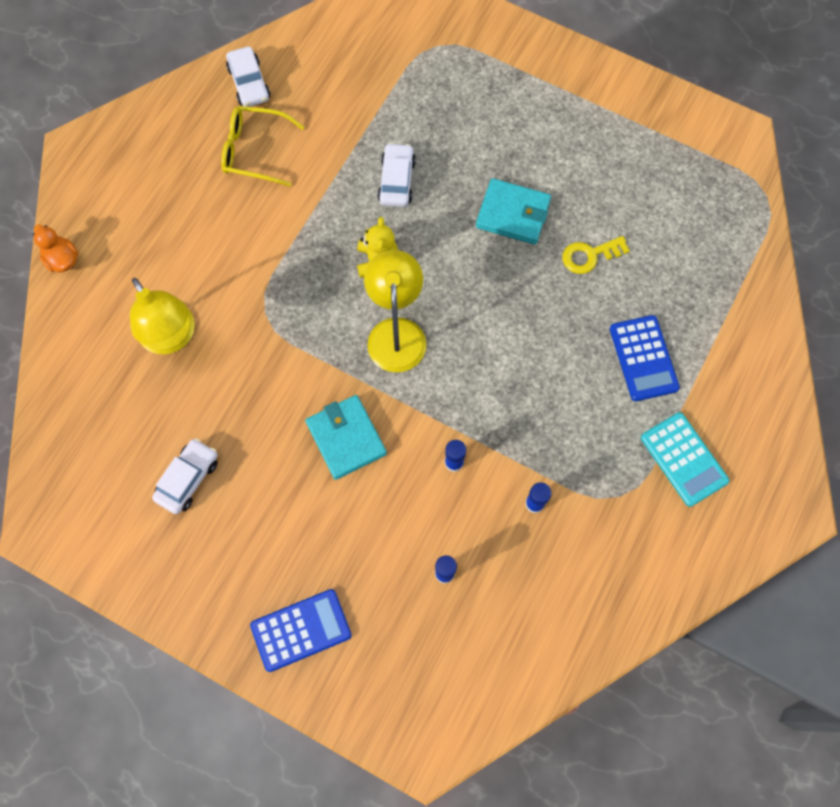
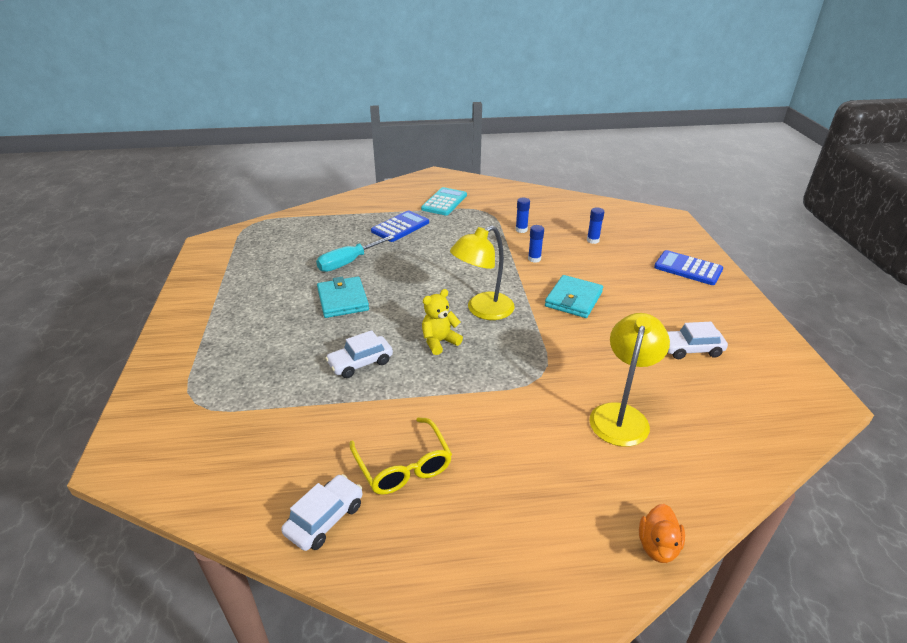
camera: 125 degrees left, 35 degrees down
yellow key [562,236,630,274] -> turquoise screwdriver [316,235,395,272]

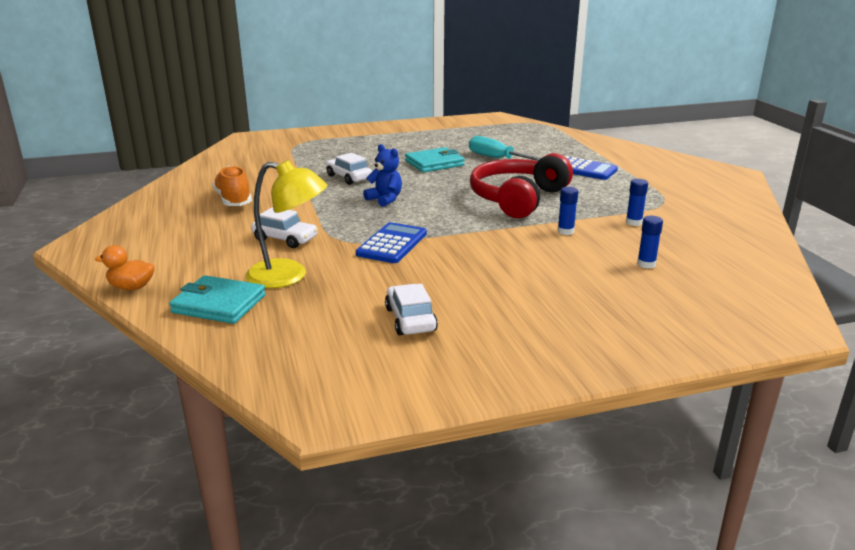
camera: 80 degrees right, 10 degrees down
white car [281,474,363,551] -> white car moved to [251,207,318,248]
yellow glasses [350,417,452,495] -> orange shoe [213,166,252,206]
turquoise calculator [421,187,467,215] -> none
yellow teddy bear [422,289,463,355] -> blue teddy bear [363,144,402,207]
yellow lamp [450,225,515,320] -> none
turquoise wallet [545,275,603,318] -> turquoise wallet moved to [169,275,266,324]
blue calculator [654,250,723,285] -> blue calculator moved to [356,222,427,263]
none -> red headphones [470,153,573,218]

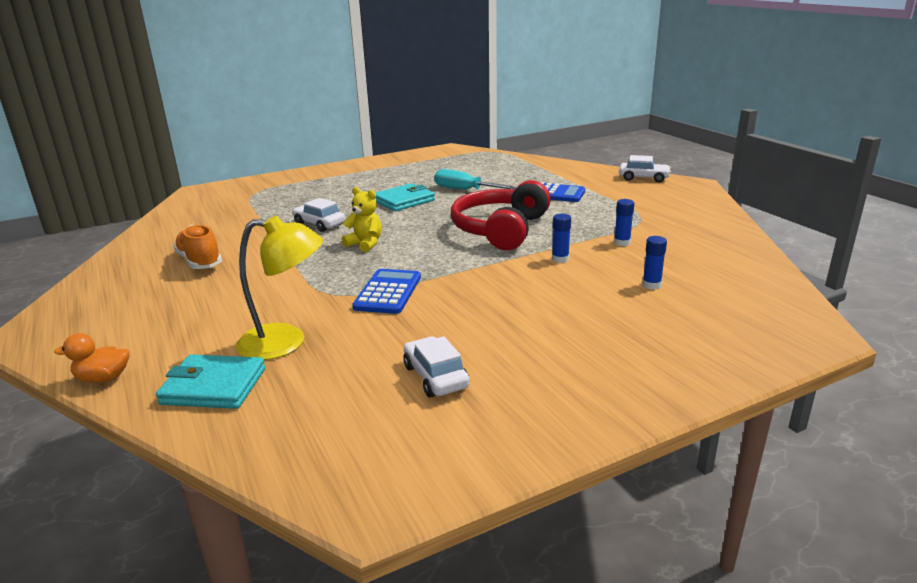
camera: 10 degrees left, 0 degrees up
white car [251,207,318,248] -> white car moved to [619,155,671,182]
blue teddy bear [363,144,402,207] -> yellow teddy bear [341,187,382,252]

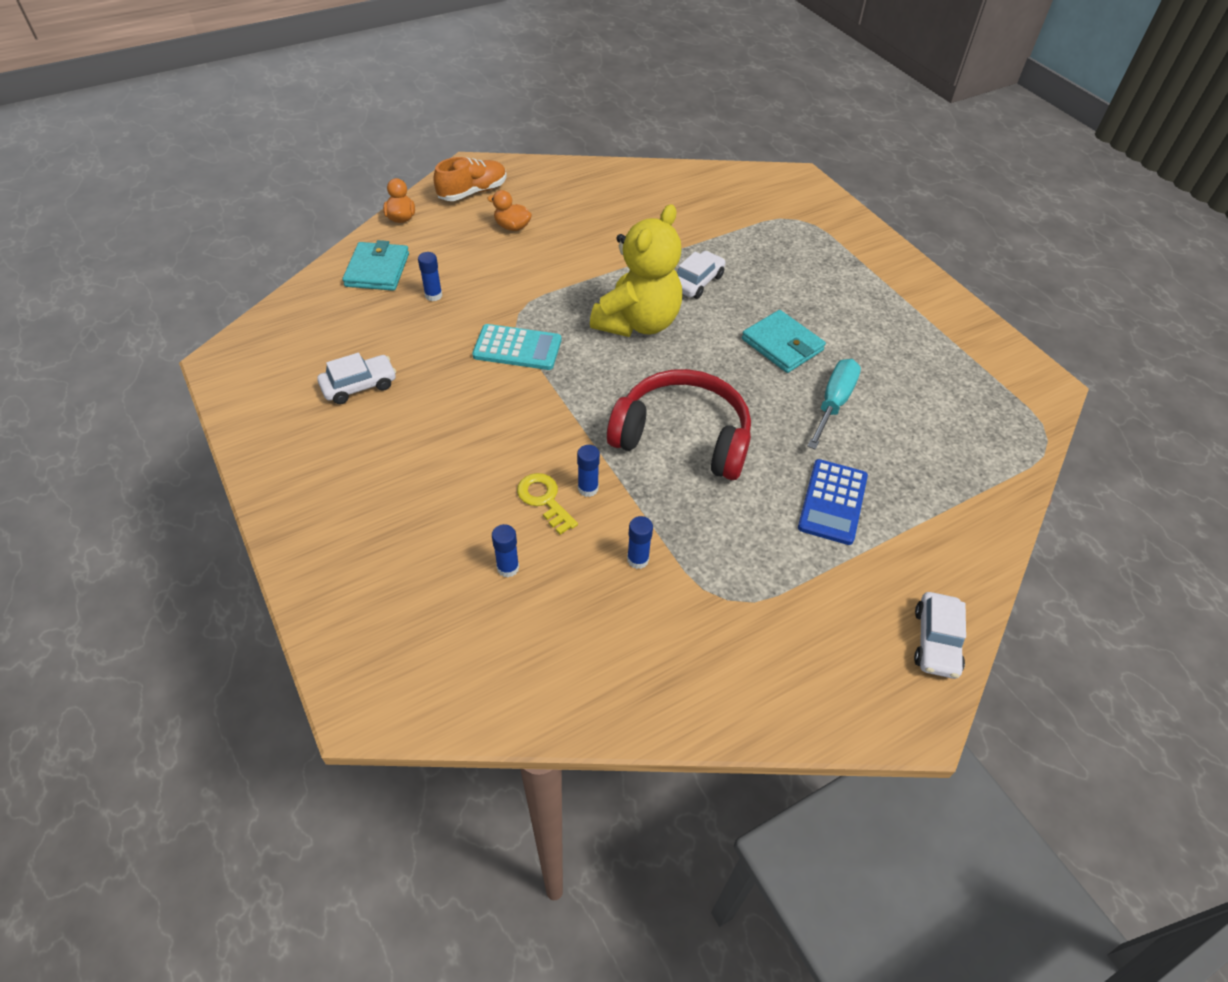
camera: 85 degrees right, 25 degrees up
orange shoe [173,225,222,269] -> orange shoe moved to [433,157,507,201]
yellow lamp [236,215,323,360] -> blue glue stick [418,252,442,301]
yellow teddy bear [341,187,382,252] -> yellow teddy bear [590,204,682,337], size x1.99
blue calculator [352,269,421,314] -> turquoise calculator [472,324,561,370]
none -> orange duck [487,190,532,231]
none -> yellow key [517,473,578,535]

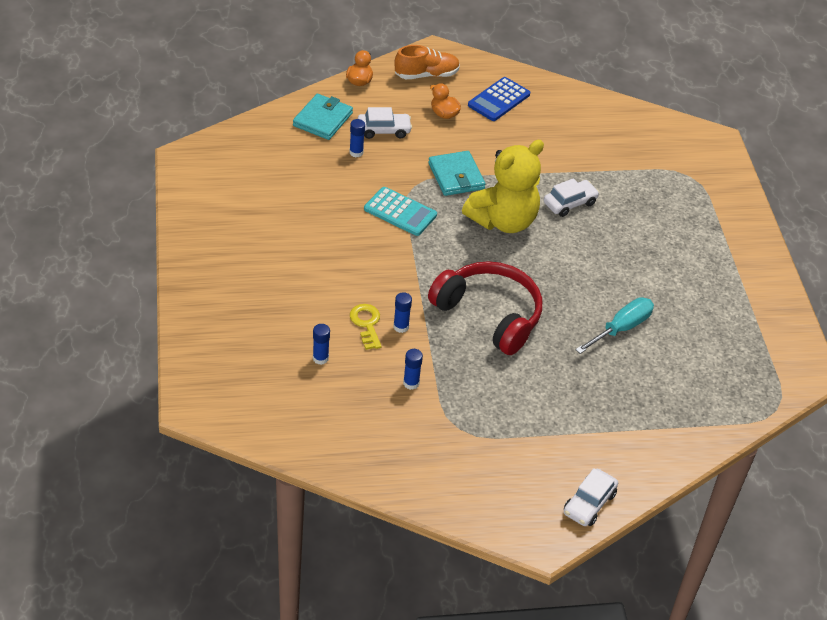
camera: 20 degrees right, 5 degrees down
white car [317,353,396,404] -> white car moved to [358,107,412,139]
turquoise wallet [742,310,826,373] -> turquoise wallet moved to [428,151,486,196]
blue calculator [798,459,868,545] -> blue calculator moved to [468,77,530,121]

